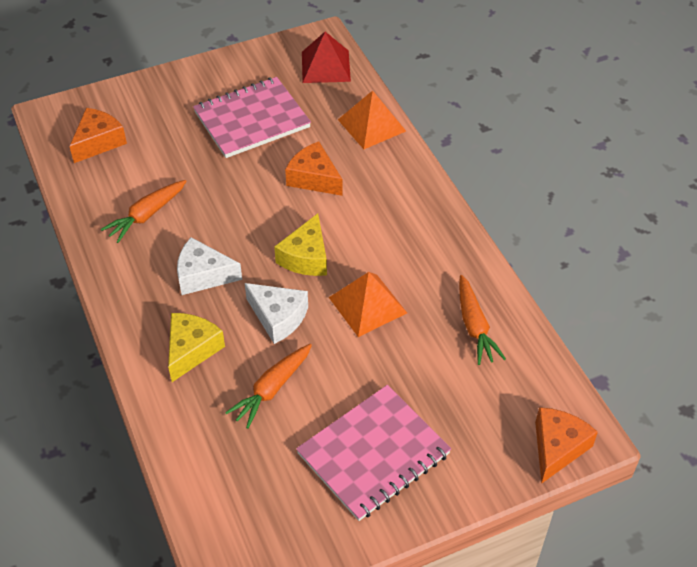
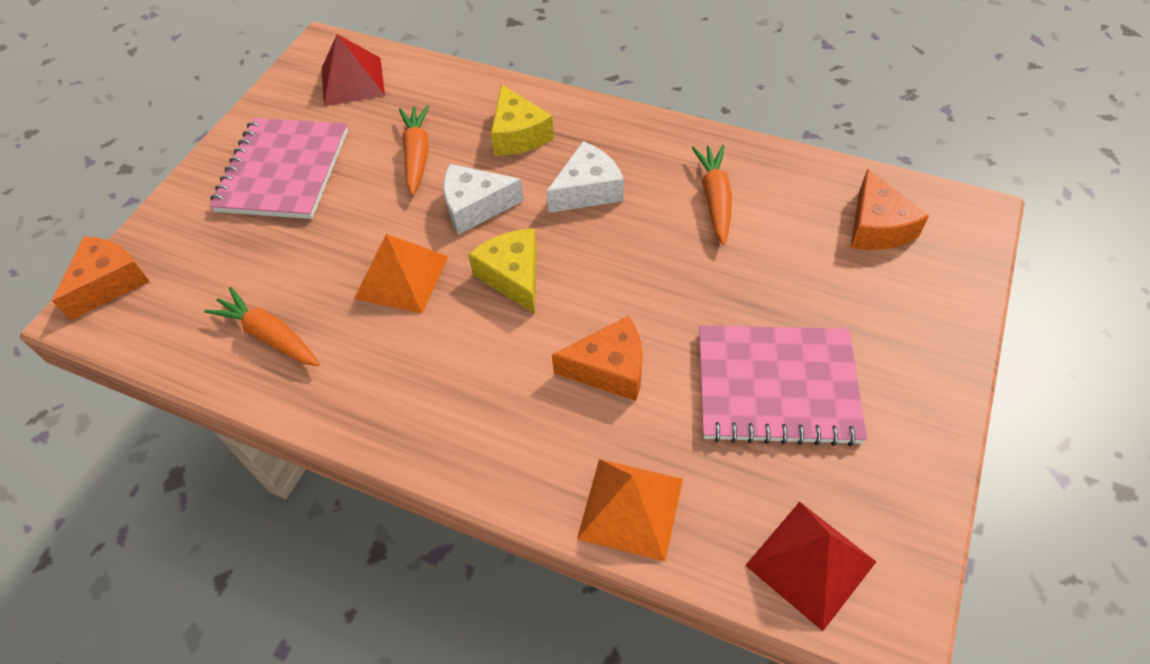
camera: 140 degrees right, 5 degrees up
pink notebook [193,77,311,158] -> pink notebook turned 75 degrees clockwise [699,325,867,446]
orange cheese [535,407,598,484] -> orange cheese turned 135 degrees counterclockwise [52,236,150,320]
none -> red pyramid [322,34,385,106]

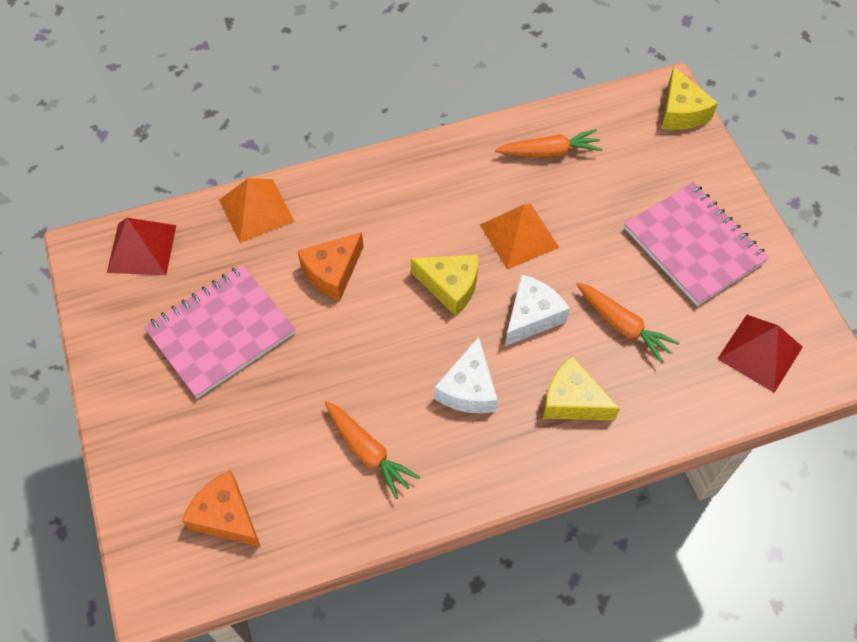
camera: 135 degrees right, 5 degrees up
orange cheese [52,236,150,320] -> yellow cheese [661,67,718,130]

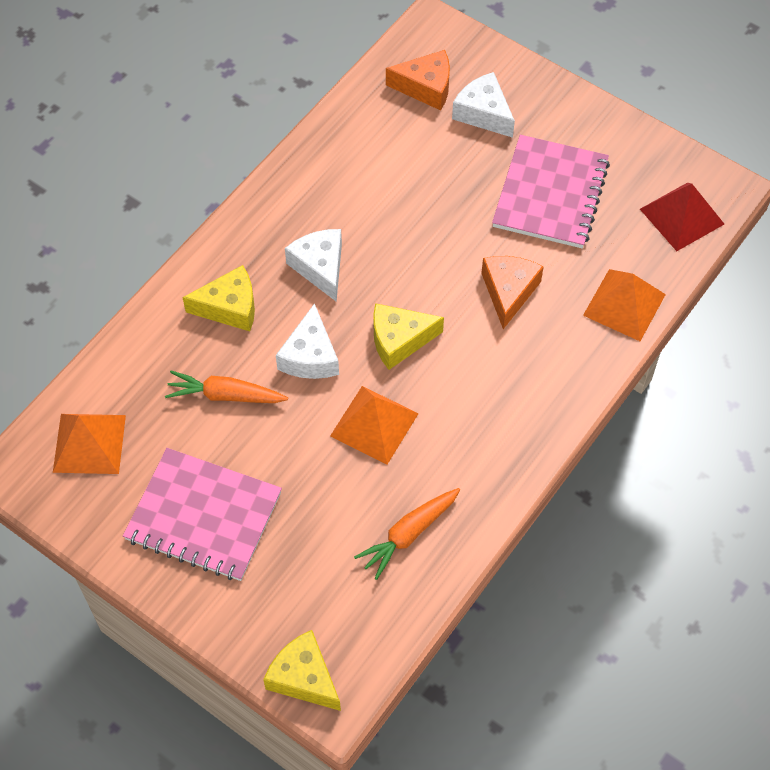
camera: 145 degrees right, 0 degrees up
orange carrot [325,401,420,499] -> none
red pyramid [718,315,803,393] -> orange pyramid [53,414,126,474]
none -> white cheese [452,72,515,138]

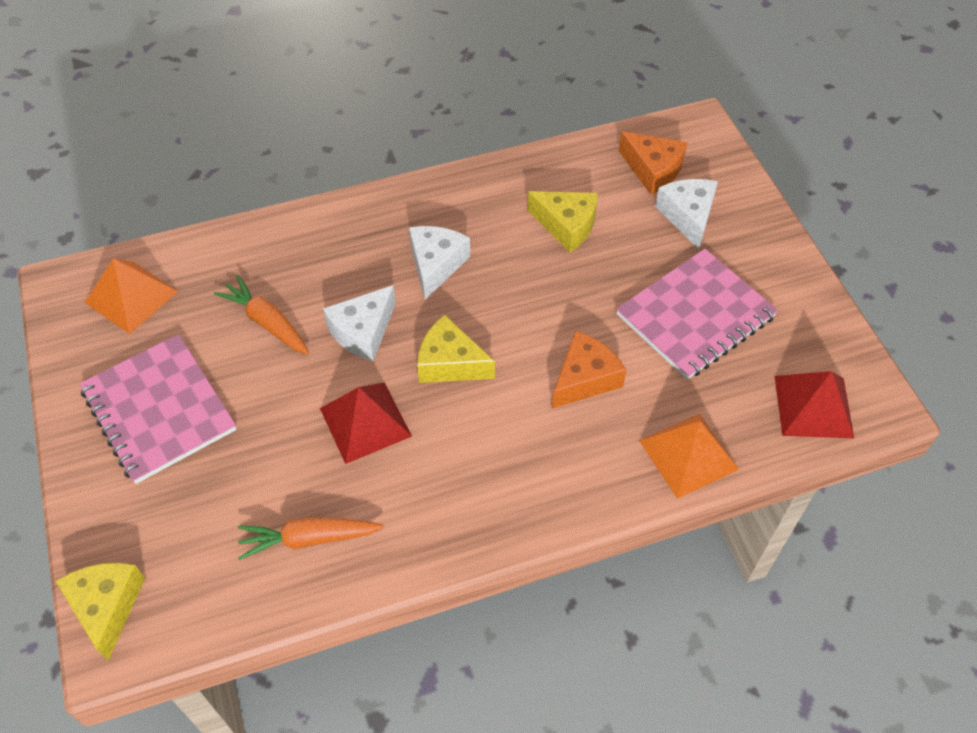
camera: 35 degrees right, 5 degrees down
yellow cheese [182,265,255,331] -> yellow cheese moved to [528,191,598,252]
orange pyramid [330,386,419,465] -> red pyramid [320,382,412,464]

